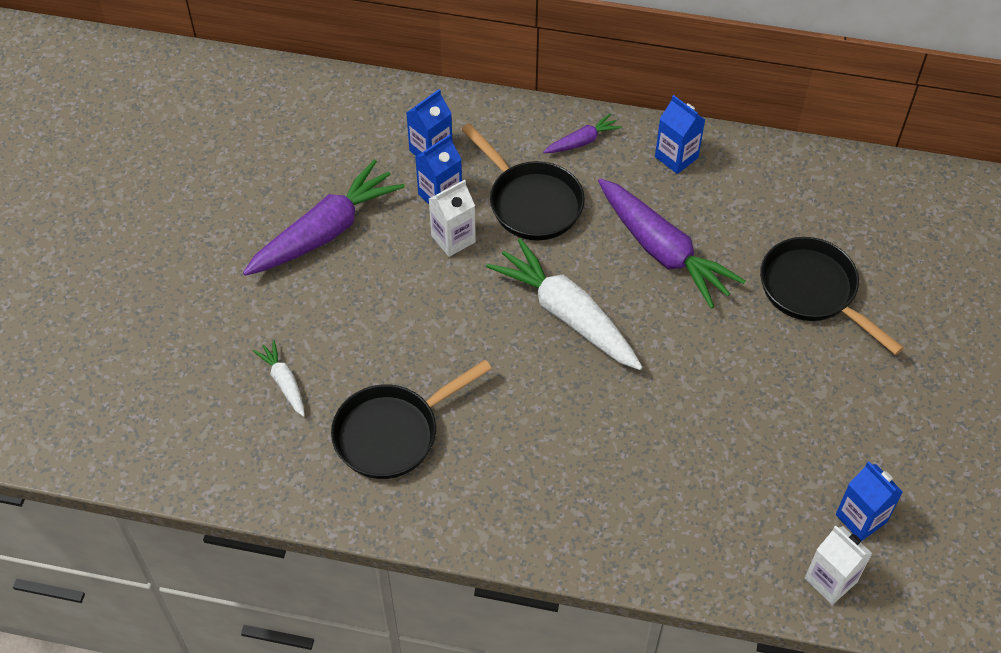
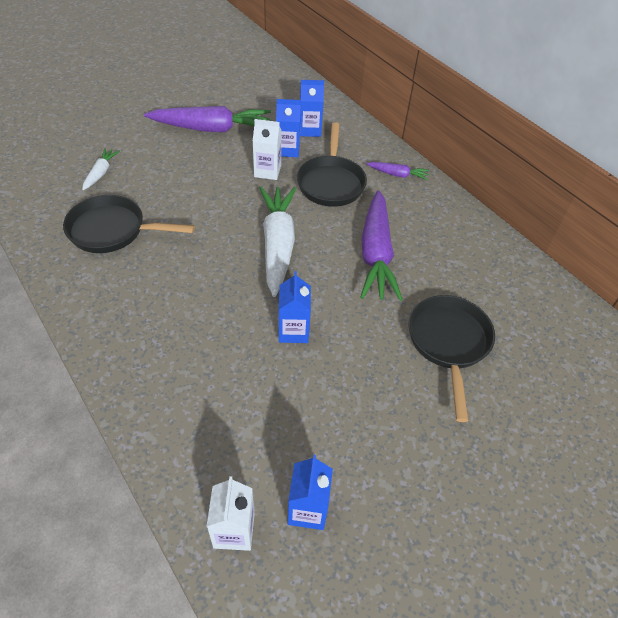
camera: 40 degrees right, 5 degrees down
blue carton [655,95,705,174] -> blue carton moved to [279,271,311,343]

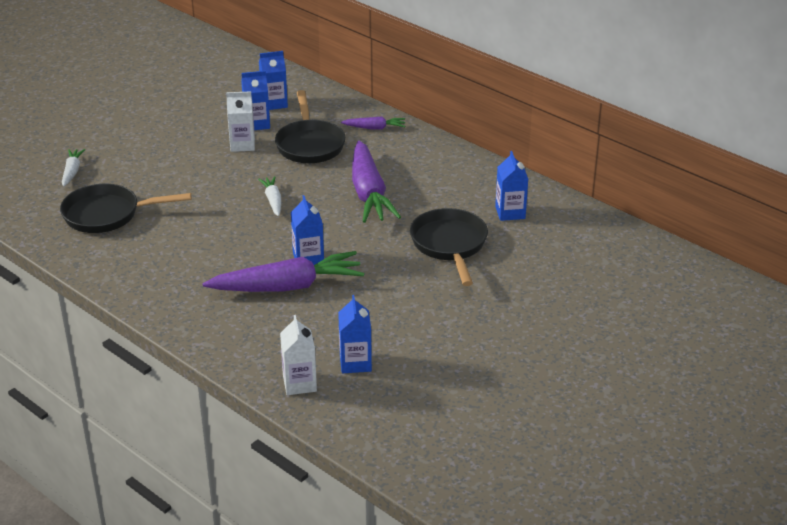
camera: 10 degrees left, 15 degrees down
purple carrot [144,106,271,132] -> purple carrot moved to [203,251,364,292]
white carrot [260,186,296,297] -> white carrot [258,176,281,216], size x0.48
none -> blue carton [495,151,529,221]

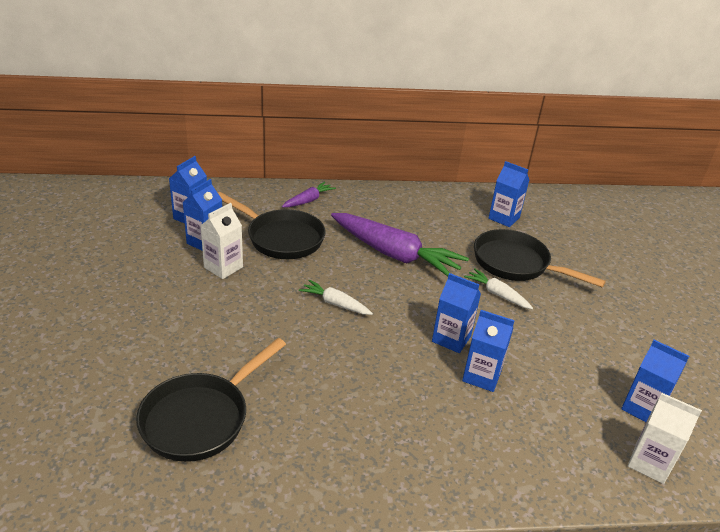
camera: 50 degrees left, 0 degrees up
white carrot [62,149,85,187] -> white carrot moved to [464,268,533,309]
purple carrot [203,251,364,292] -> blue carton [462,310,515,392]

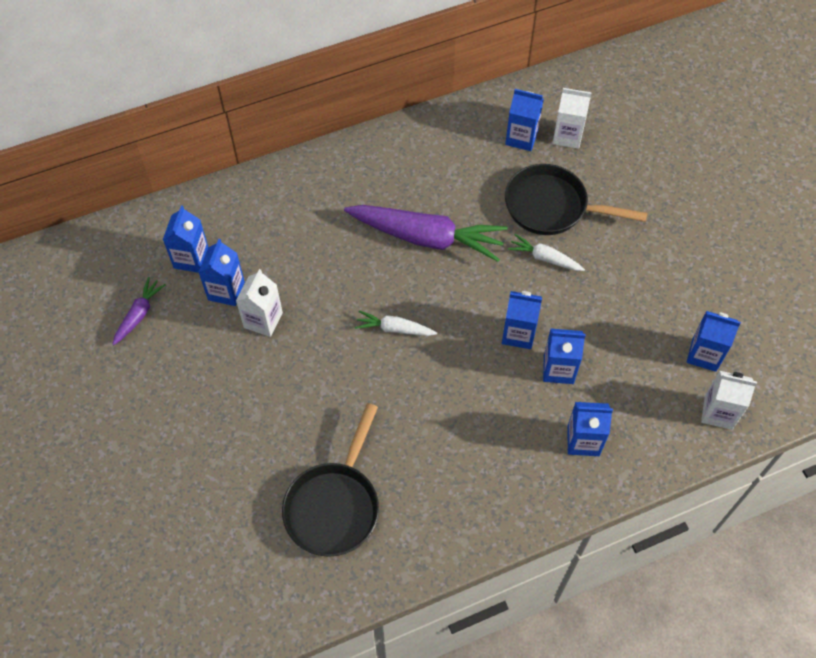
camera: 15 degrees left, 25 degrees up
black pan [218,192,325,259] -> none
purple carrot [282,182,336,207] -> purple carrot moved to [112,277,166,345]
none -> white carton [552,88,592,149]
none -> blue carton [567,402,613,456]

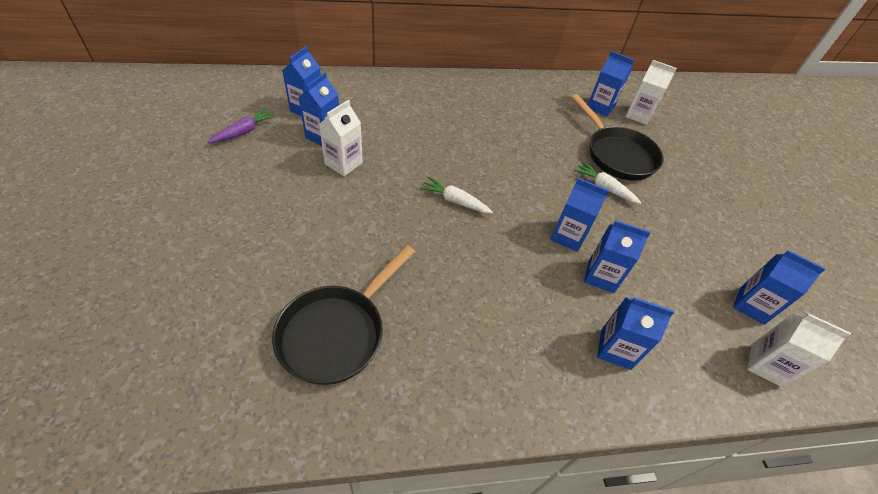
camera: 10 degrees right, 10 degrees down
purple carrot [344,205,507,262] -> none
black pan [505,164,647,235] -> black pan turned 150 degrees counterclockwise [571,94,664,181]

